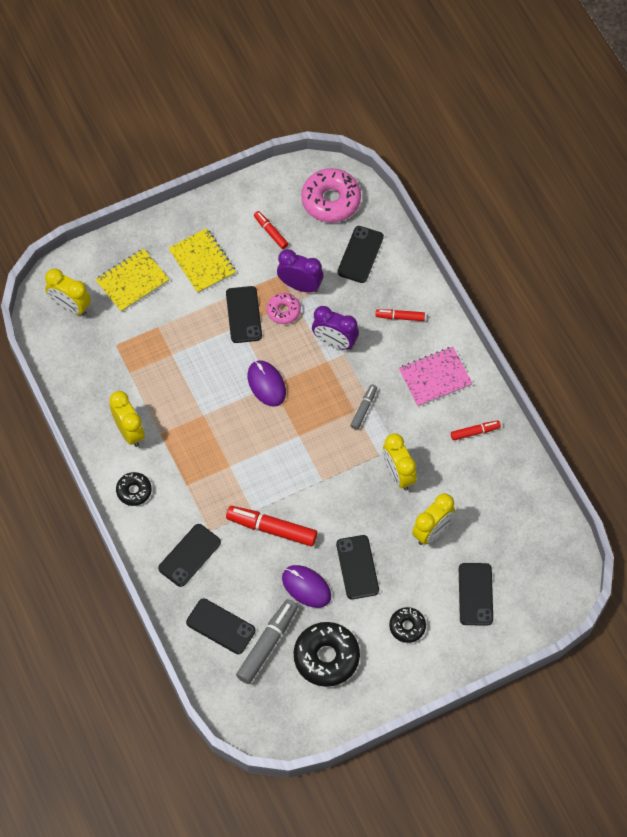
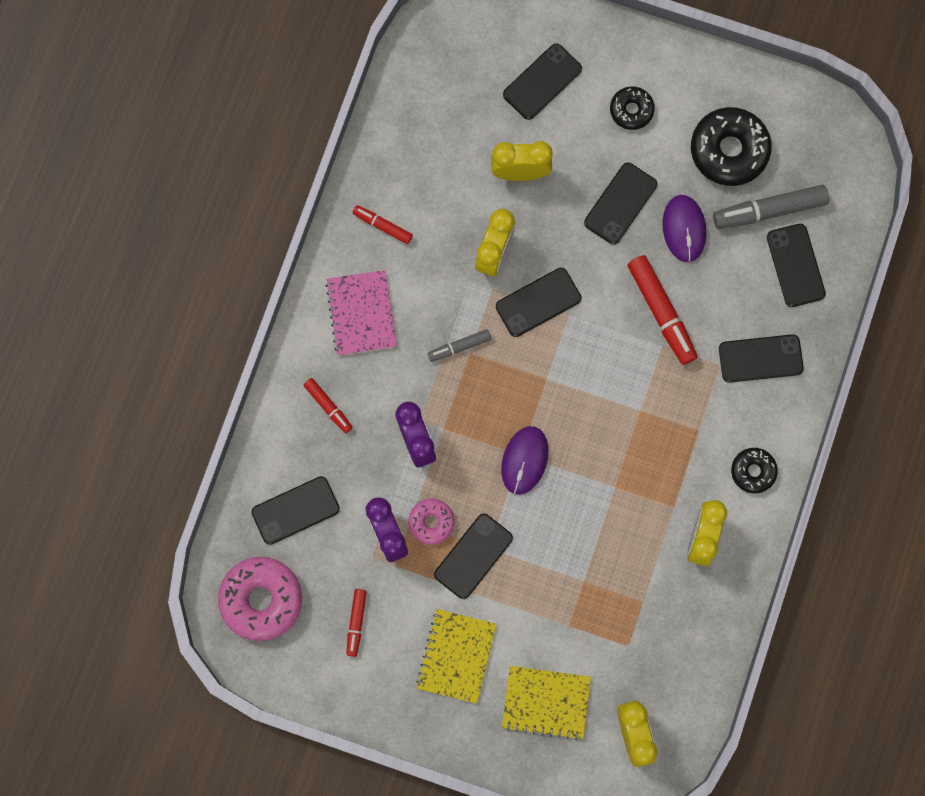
camera: 135 degrees left, 15 degrees up
pink notebook [399,347,473,407] -> pink notebook turned 60 degrees clockwise [325,270,397,355]
none -> black phone [496,268,581,337]

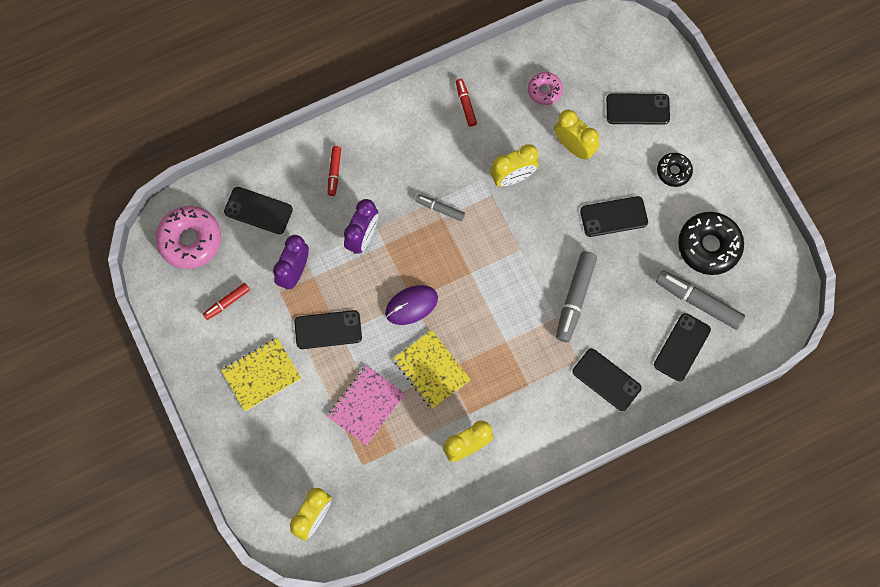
camera: 45 degrees right, 5 degrees down
pink notebook [325,270,397,355] -> pink notebook moved to [327,365,405,445]
pink donut [408,499,454,545] -> pink donut moved to [528,72,563,105]
black phone [496,268,581,337] -> none
yellow notebook [502,666,591,740] -> yellow notebook moved to [393,330,471,409]
red marker [627,255,697,365] -> grey marker [556,251,597,342]
purple mouse [662,195,706,262] -> none
black donut [731,448,778,494] -> none

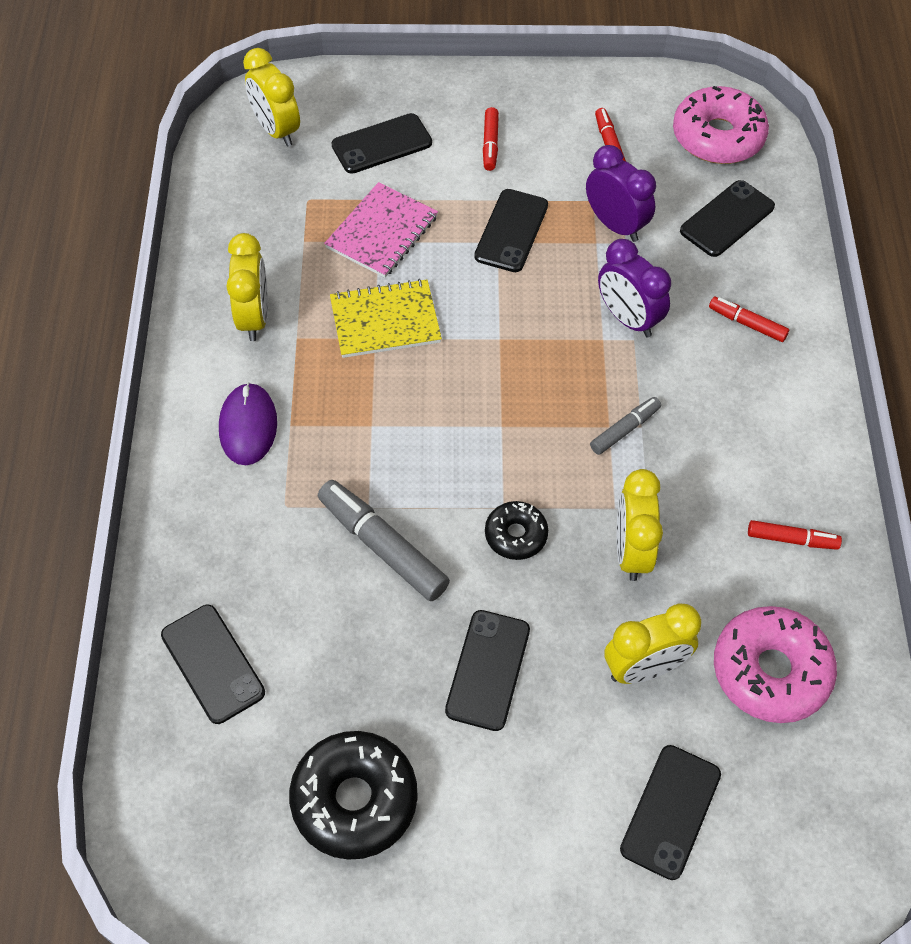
camera: 115 degrees right, 15 degrees down
yellow notebook [221,338,301,411] -> red marker [483,107,499,171]
pink notebook [327,365,405,445] -> pink notebook turned 60 degrees clockwise [324,182,438,278]
purple mouse [385,285,438,325] -> purple mouse moved to [219,382,277,465]
pink donut [528,72,563,105] -> pink donut [714,606,837,723], size x1.80
black phone [573,349,642,411] -> black phone moved to [332,113,432,174]
grey marker [656,270,745,330] -> none
black donut [657,153,693,187] -> black donut moved to [485,501,548,560]

